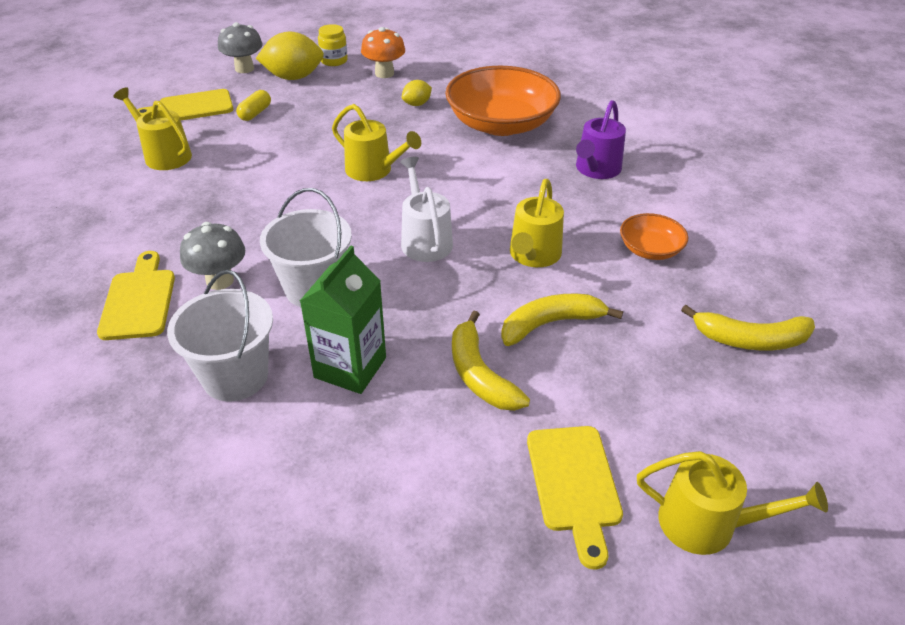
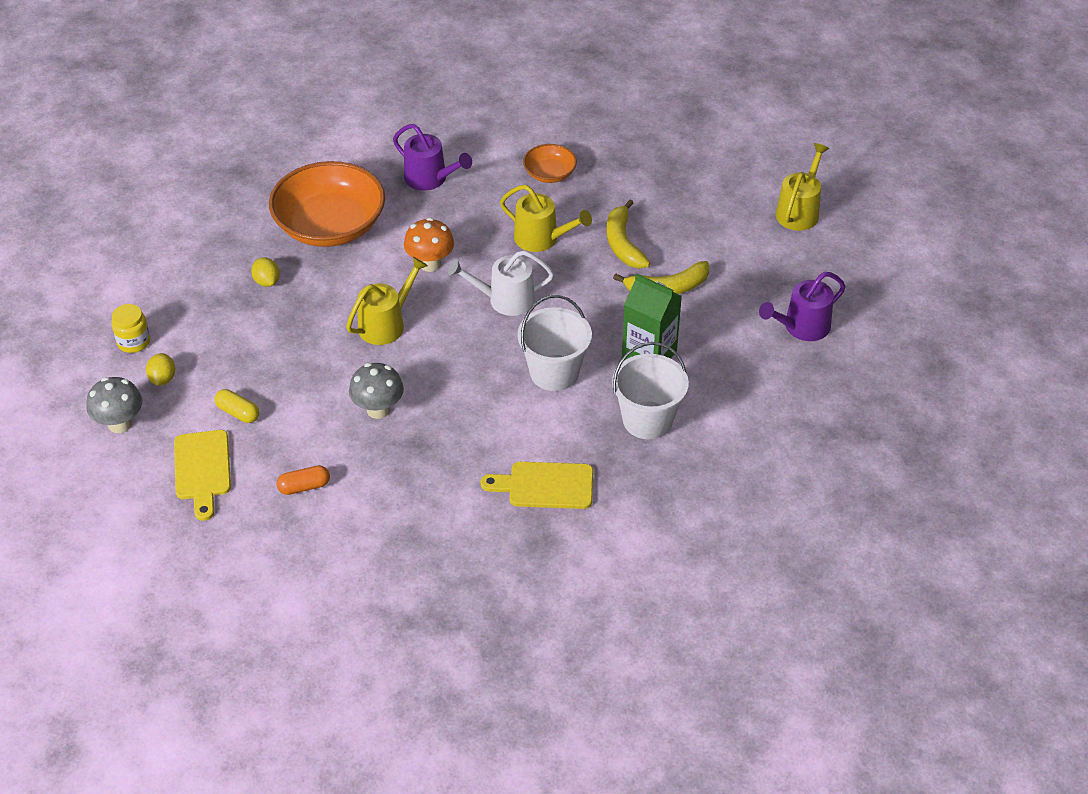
camera: 80 degrees left, 5 degrees up
yellow watering can [113,87,192,170] -> orange capsule [276,465,330,495]
grey mushroom [180,222,245,290] -> grey mushroom moved to [349,363,404,419]
yellow lemon [256,32,324,80] -> yellow lemon [146,353,175,386], size x0.52
orange mushroom [361,27,405,78] -> orange mushroom moved to [404,218,454,272]
yellow cutting board [527,426,623,570] -> none
yellow banana [681,305,815,350] -> none
none -> purple watering can [759,272,846,341]

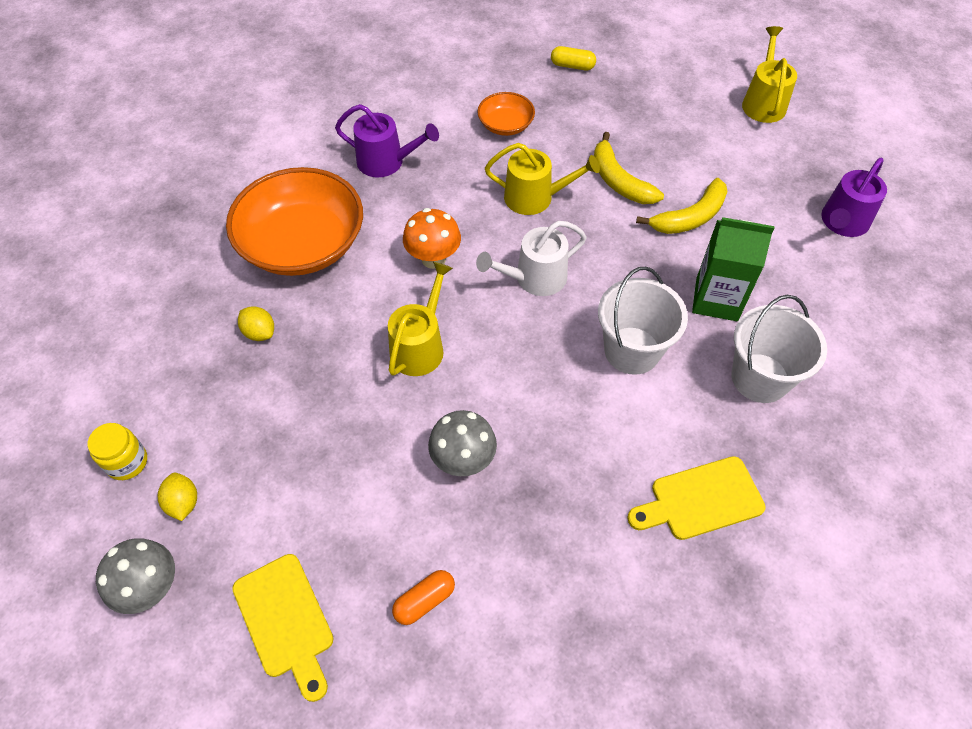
camera: 20 degrees left, 10 degrees up
yellow capsule [214,389,259,423] -> yellow capsule moved to [551,46,596,70]

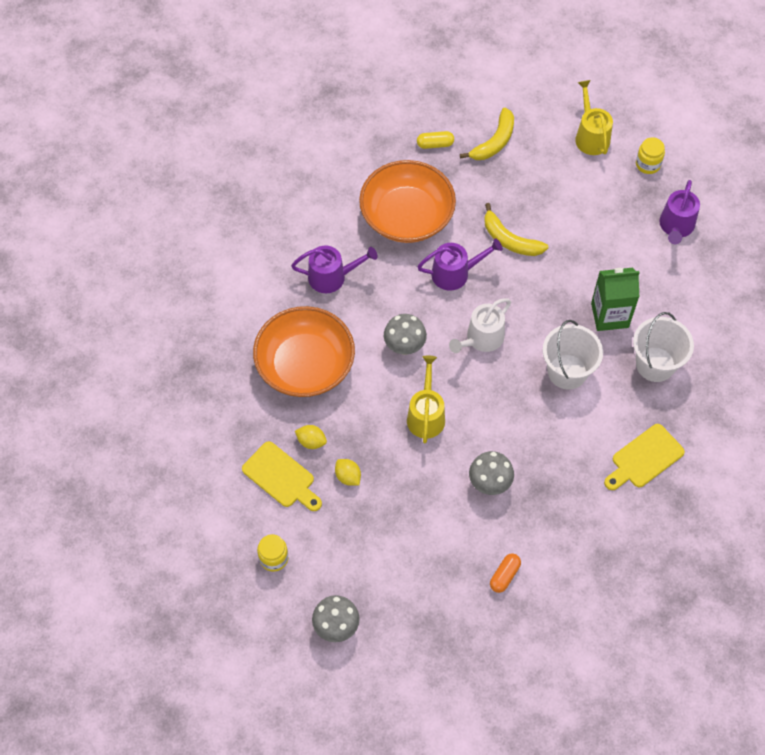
camera: 20 degrees left, 5 degrees up
yellow lemon [158,473,197,521] -> yellow lemon moved to [335,459,361,486]
yellow cutting board [232,554,334,702] -> yellow cutting board moved to [242,441,322,511]
orange mushroom [403,208,461,269] -> grey mushroom [384,314,427,355]
orange bowl [477,92,535,136] -> orange bowl [359,160,456,243], size x2.08
yellow watering can [485,143,600,215] -> purple watering can [417,238,503,291]
yellow banana [636,178,728,234] -> yellow banana moved to [460,108,514,160]
none -> yellow jar [636,137,665,174]

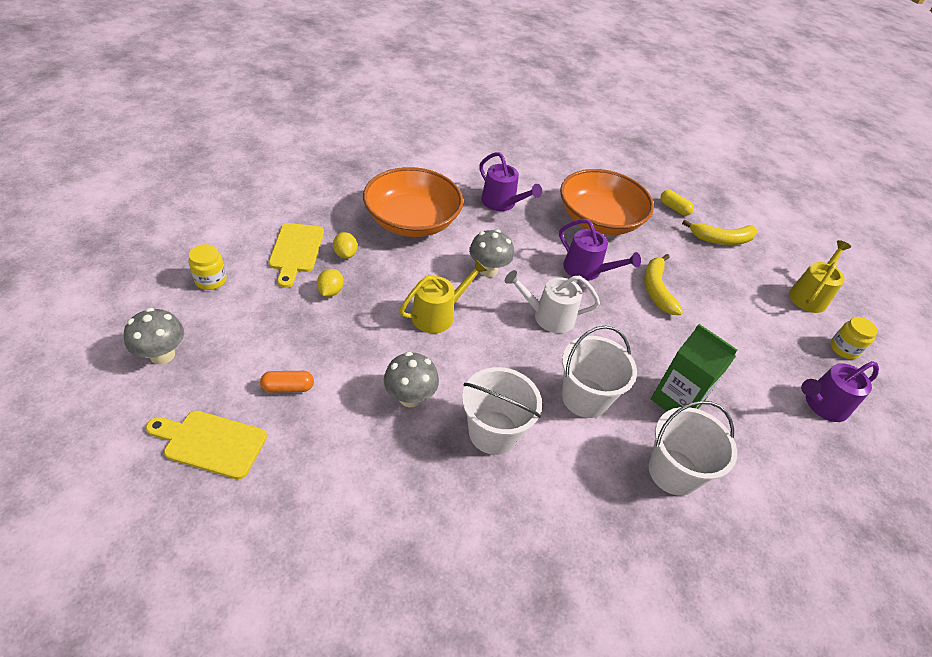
camera: 45 degrees right, 15 degrees down
orange capsule [490,553,521,593] -> orange capsule moved to [260,371,314,393]
yellow cutting board [604,424,685,490] -> yellow cutting board moved to [146,411,267,479]
none -> white bucket [462,367,542,455]

